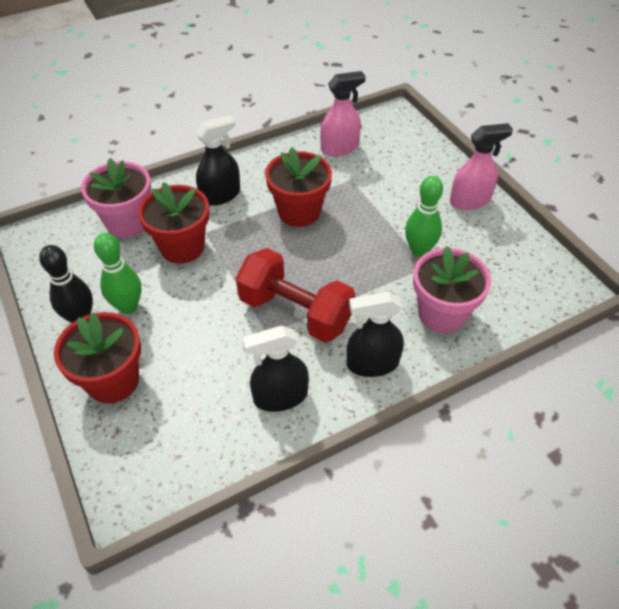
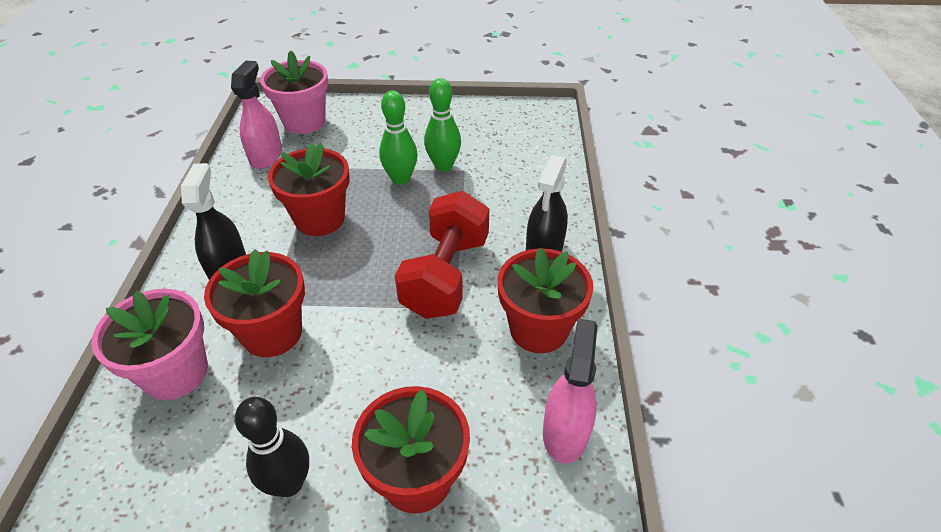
camera: 60 degrees left, 5 degrees down
green bowling pin [94,233,141,314] -> green bowling pin moved to [379,91,418,185]
red dumbbell [236,248,355,343] -> red dumbbell turned 45 degrees counterclockwise [395,191,489,319]
black spray bottle [242,325,309,412] -> red flower pot [497,248,593,353]
pink flower pot [413,246,491,333] -> pink flower pot moved to [260,51,328,134]
pink spray bottle [450,123,513,210] -> pink spray bottle moved to [543,318,597,464]

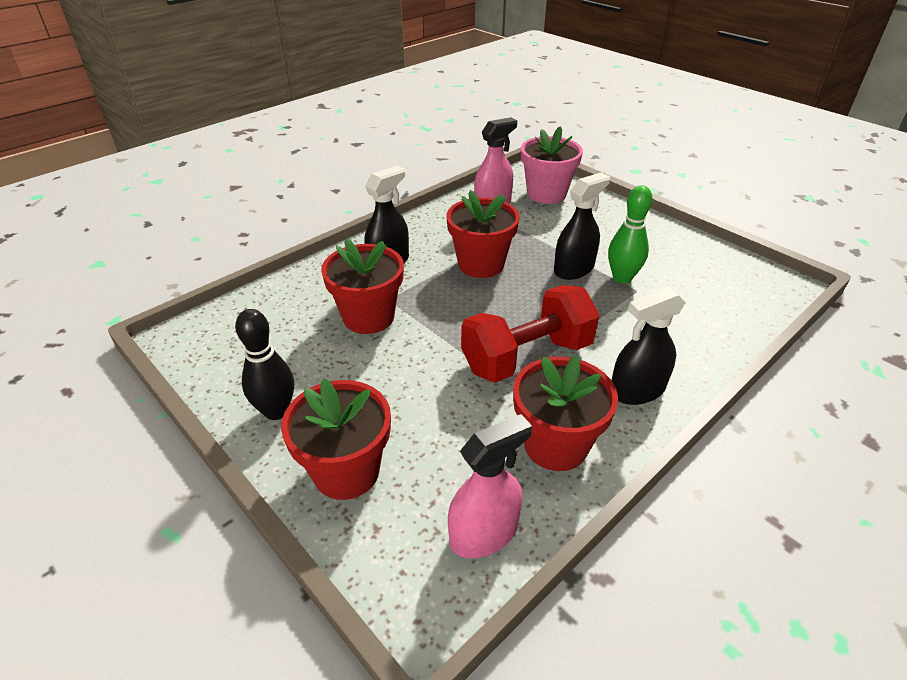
camera: 45 degrees right, 5 degrees down
pink flower pot [91,289,208,400] -> none
green bowling pin [379,91,418,185] -> black spray bottle [554,172,610,280]

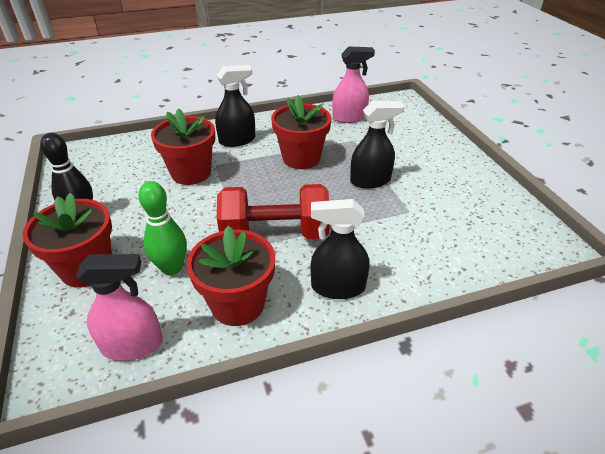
camera: 25 degrees right, 0 degrees up
pink flower pot [521,126,583,204] -> none
green bowling pin [608,185,653,284] -> green bowling pin moved to [138,181,187,275]

